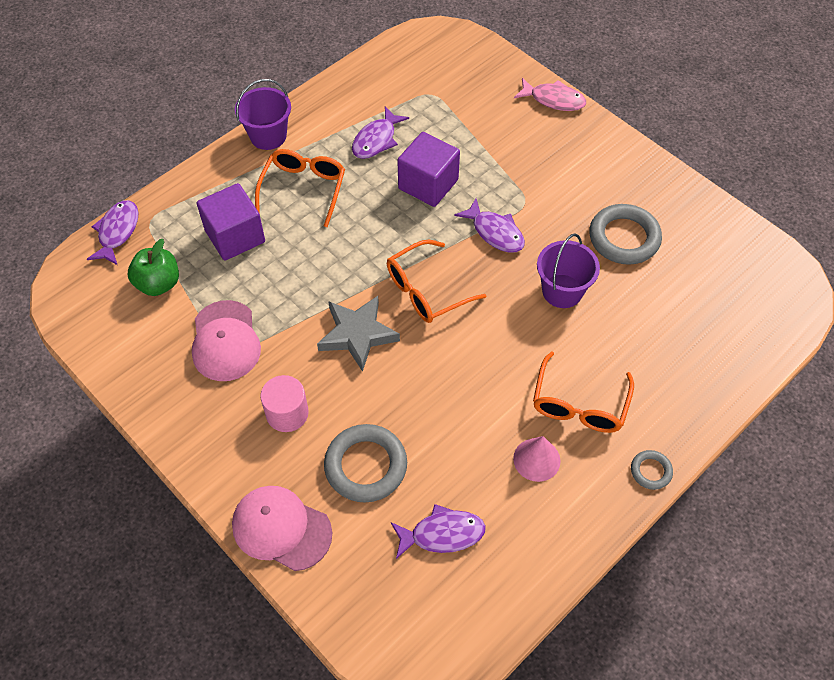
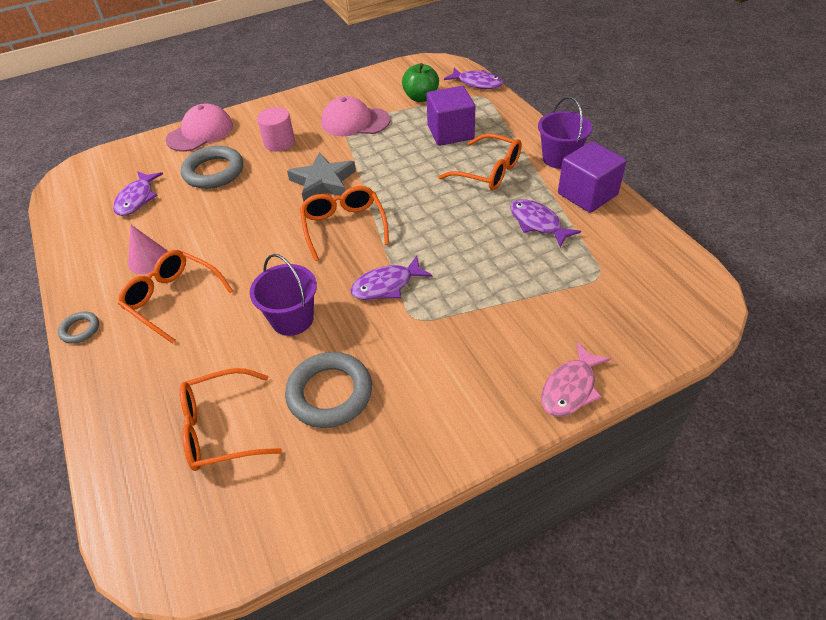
camera: 110 degrees right, 10 degrees down
purple cube [397,132,460,207] -> purple cube moved to [558,141,627,213]
none -> orange glasses [180,368,282,471]

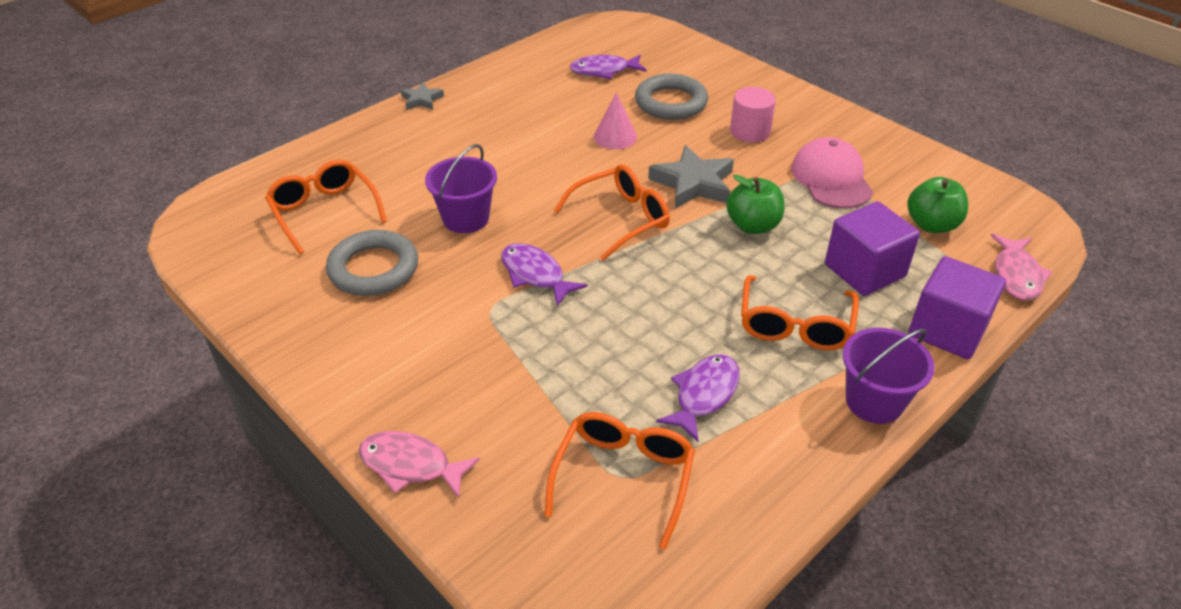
camera: 70 degrees right, 5 degrees down
grey ring [58,312,99,344] -> grey star [401,82,444,110]
orange glasses [118,250,233,344] -> orange glasses moved to [544,412,695,549]
pink cone [128,224,168,274] -> pink cone moved to [594,92,637,149]
pink cap [166,104,233,151] -> none
purple fish [444,68,503,89] -> pink fish [991,234,1052,301]
purple cube [558,141,627,213] -> purple cube moved to [908,256,1006,359]
none -> green apple [726,175,785,234]

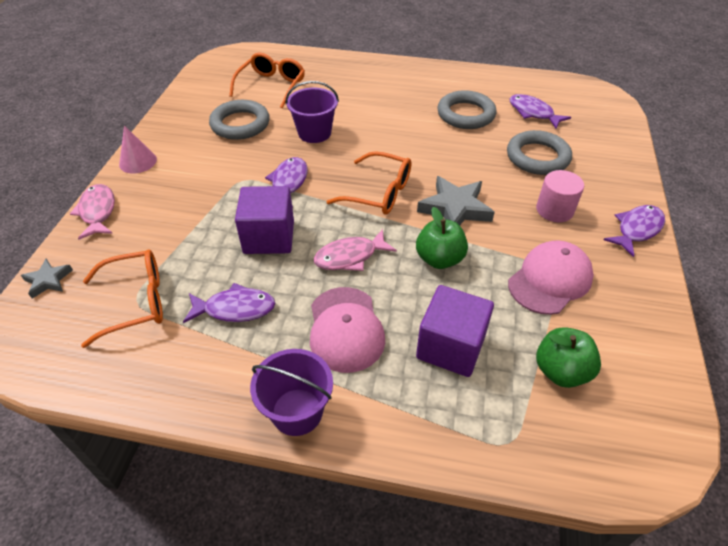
camera: 55 degrees right, 5 degrees up
grey star [401,82,444,110] -> grey star moved to [21,259,73,299]
pink cone [594,92,637,149] -> pink cone moved to [119,125,157,173]
orange glasses [741,275,859,350] -> pink cap [310,287,385,373]
purple cube [908,256,1006,359] -> purple cube moved to [235,186,294,254]
pink fish [991,234,1052,301] -> pink fish moved to [314,229,397,271]
none -> grey ring [437,90,497,129]
none -> purple fish [604,205,665,257]

